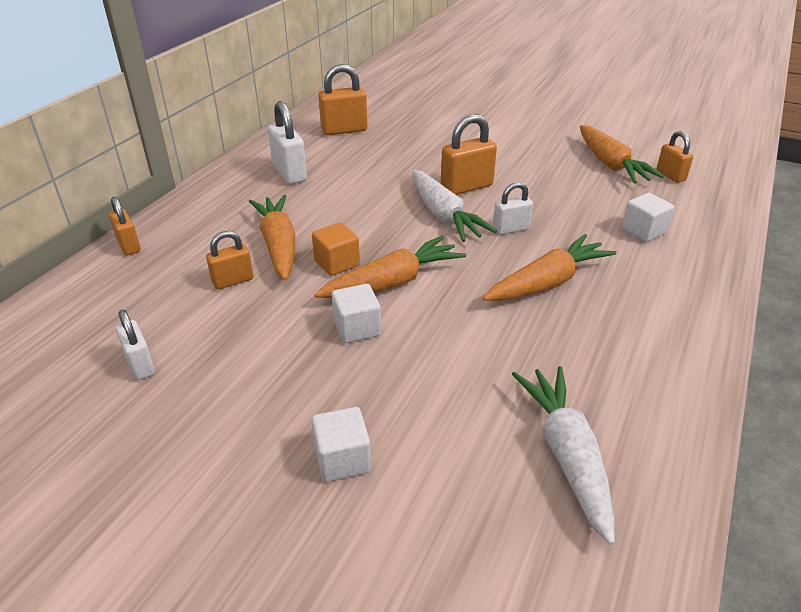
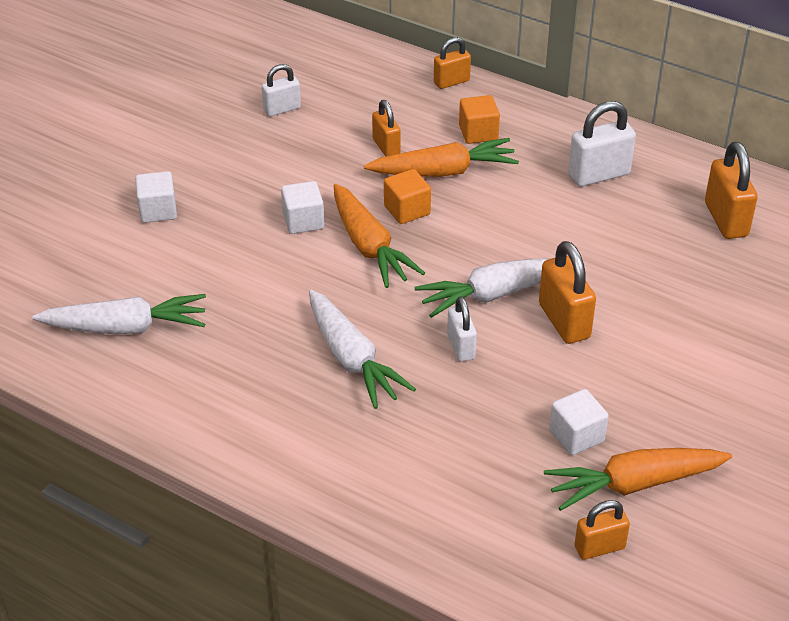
camera: 95 degrees right, 5 degrees up
orange carrot [483,234,617,301] -> white carrot [309,290,416,409]
white cube [622,193,674,242] -> white cube moved to [549,389,609,455]
none -> orange cube [459,95,500,144]

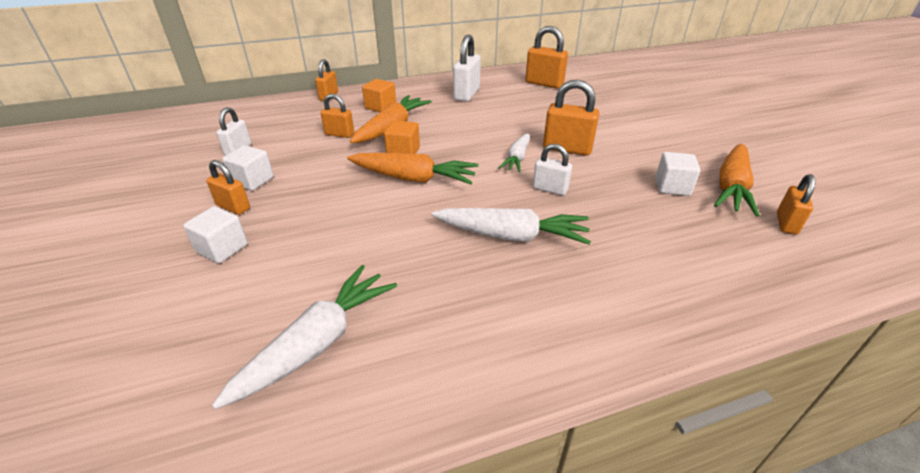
camera: 50 degrees left, 5 degrees down
white cube [281,181,324,234] -> white cube moved to [222,145,274,191]
white carrot [414,258,552,318] -> white carrot [499,133,530,172], size x0.62
none -> orange padlock [206,160,250,215]

